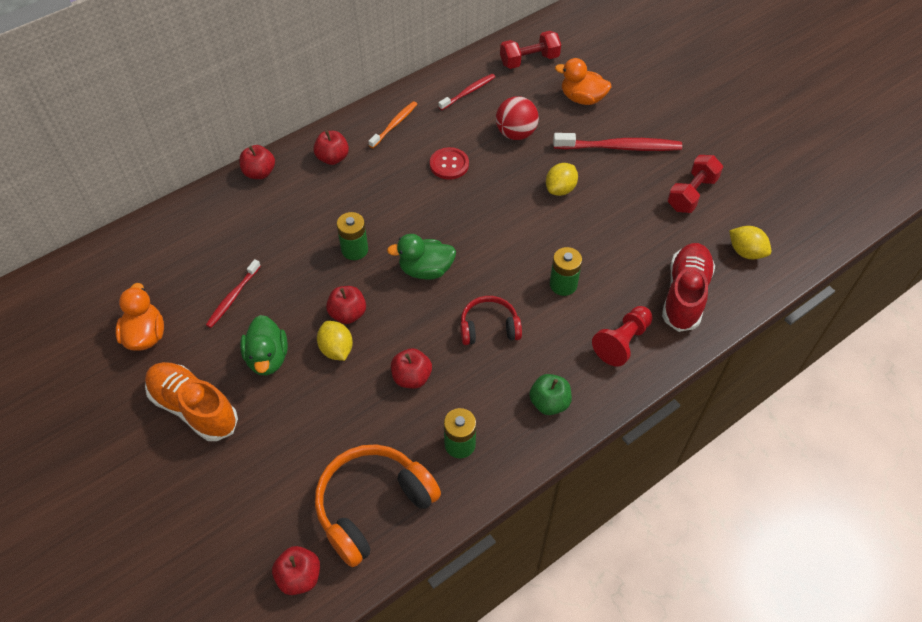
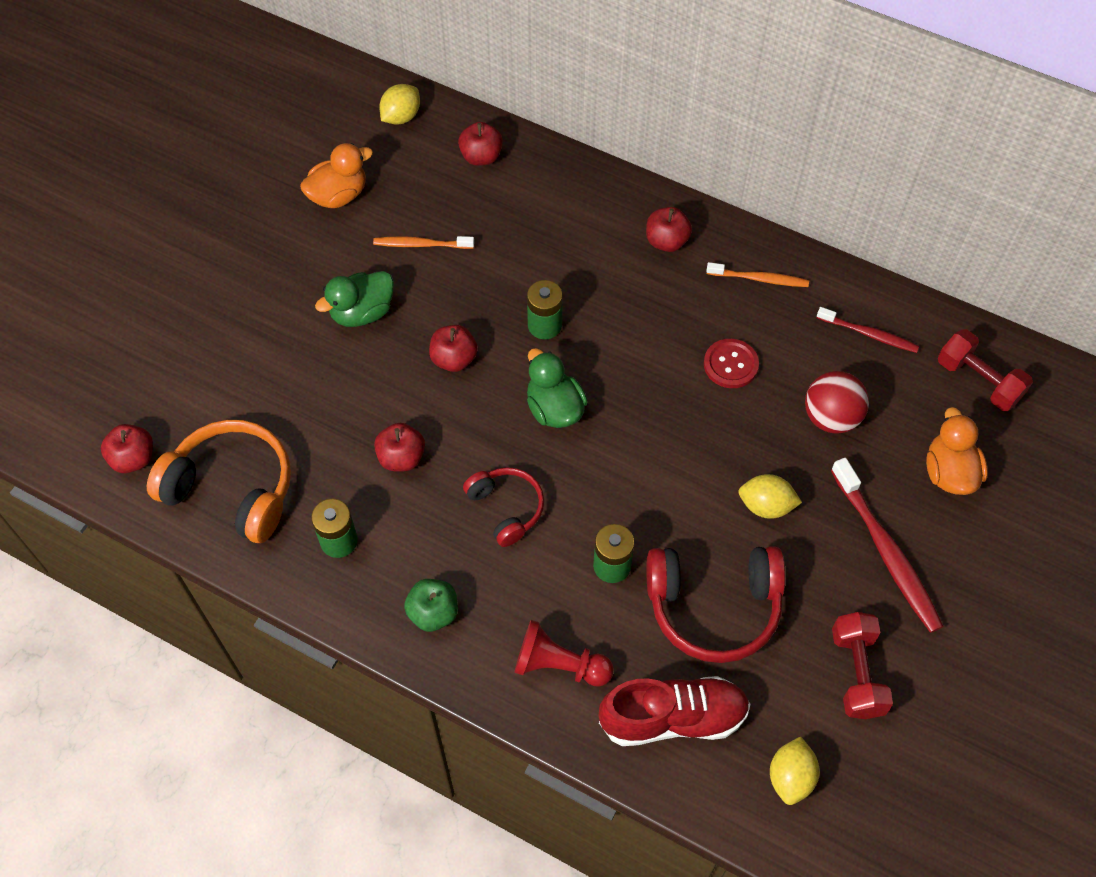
camera: 65 degrees right, 5 degrees up
orange shoe [145,362,238,441] -> none
red toothbrush [206,259,261,328] -> orange toothbrush [373,236,474,249]
red apple [239,145,275,179] -> red apple moved to [458,122,503,166]
yellow lemon [317,321,353,361] -> yellow lemon moved to [379,84,420,125]
red dumbbell [667,155,723,213] -> red dumbbell turned 75 degrees clockwise [832,612,893,719]
none -> red headphones [646,546,786,663]

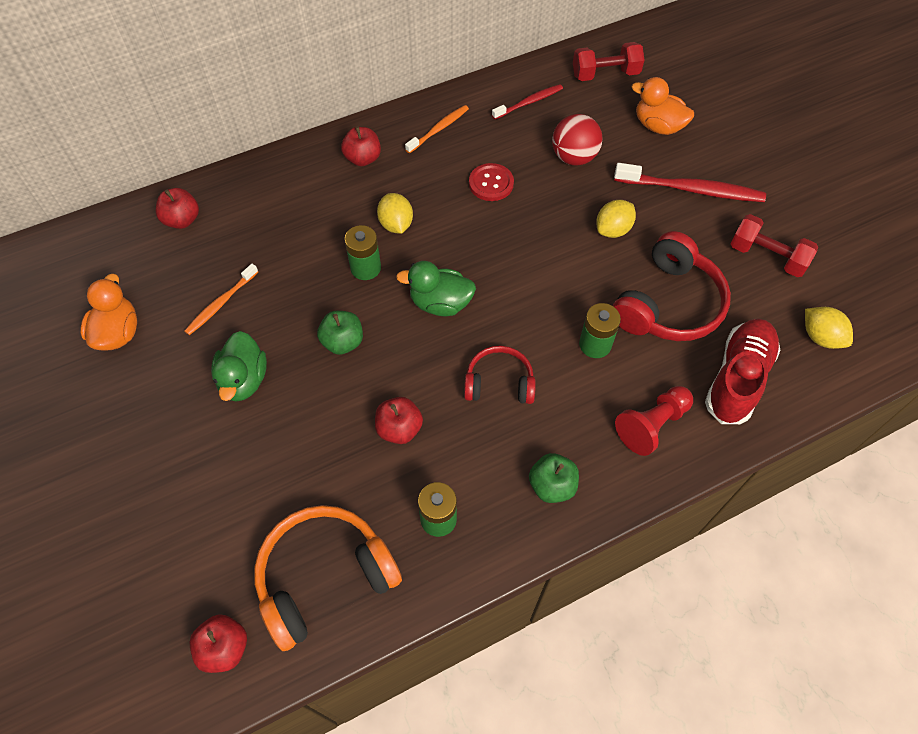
camera: 55 degrees left, 0 degrees up
yellow lemon [379,84,420,125] -> yellow lemon moved to [377,193,413,234]
red apple [429,325,478,372] -> green apple [317,311,363,355]

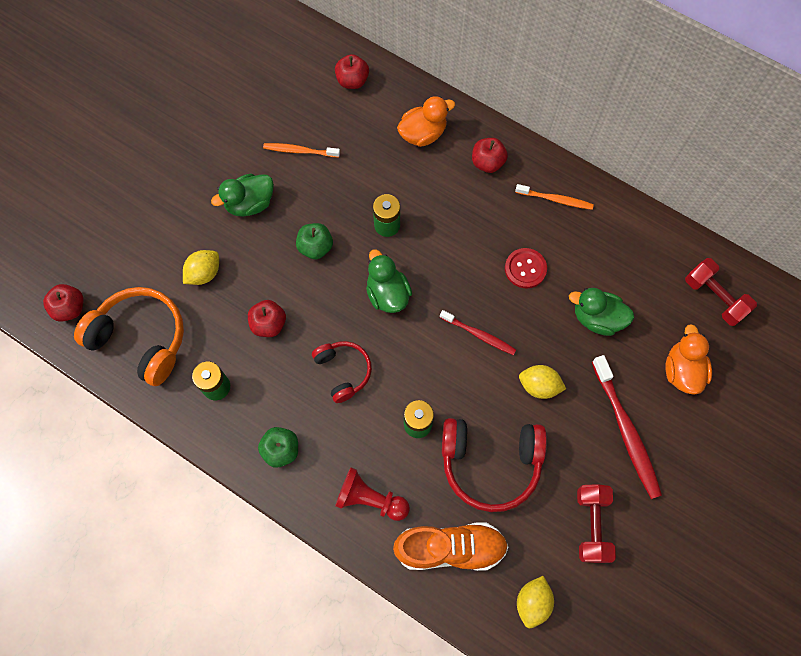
camera: 60 degrees right, 10 degrees up
orange duck [80,274,137,351] -> orange duck moved to [397,96,455,147]
yellow lemon [377,193,413,234] -> yellow lemon moved to [183,250,219,285]
red toothbrush [492,84,563,119] -> red toothbrush moved to [440,310,516,355]
red ball [552,114,602,166] -> green duck [569,288,634,336]
red shoe [705,318,781,424] -> orange shoe [393,523,508,571]

